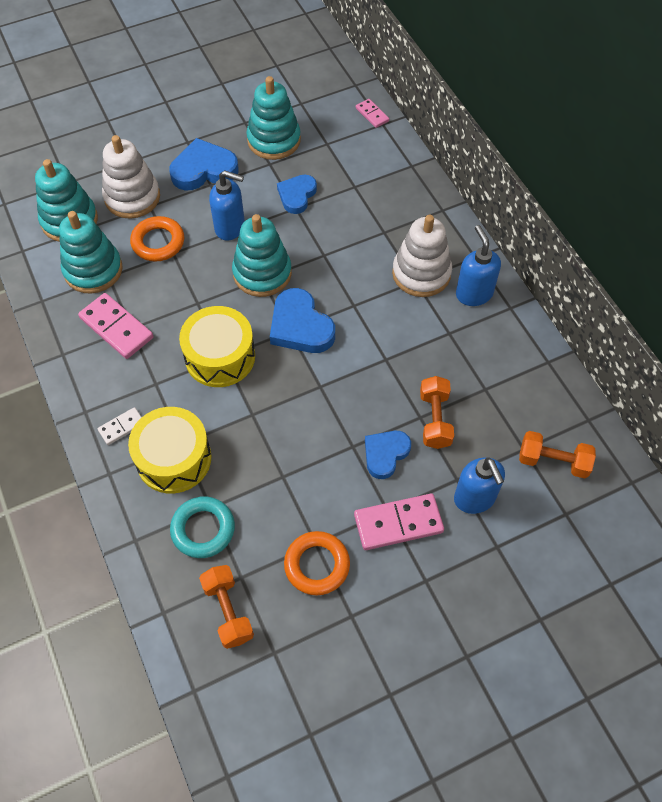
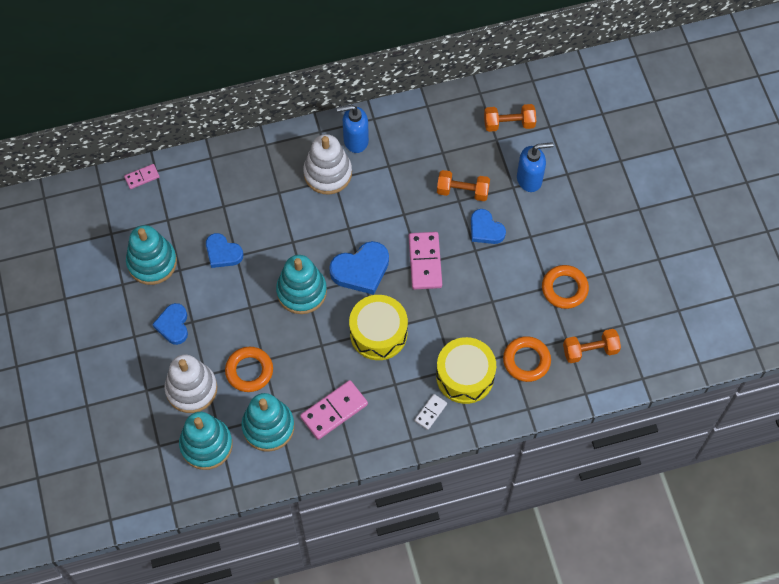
camera: 80 degrees left, 5 degrees up
white domino [97,407,142,445] -> white domino turned 60 degrees clockwise [414,394,447,430]
blue heart [169,138,239,190] -> blue heart [152,303,188,345], size x0.66
turquoise ring [170,496,235,558] -> orange ring [503,336,551,382]
blue soap dispenser [209,171,245,241] -> none
pink domino [354,493,444,550] -> pink domino moved to [409,232,442,290]
orange dumbbell [519,431,596,478] -> orange dumbbell turned 60 degrees clockwise [484,104,536,132]

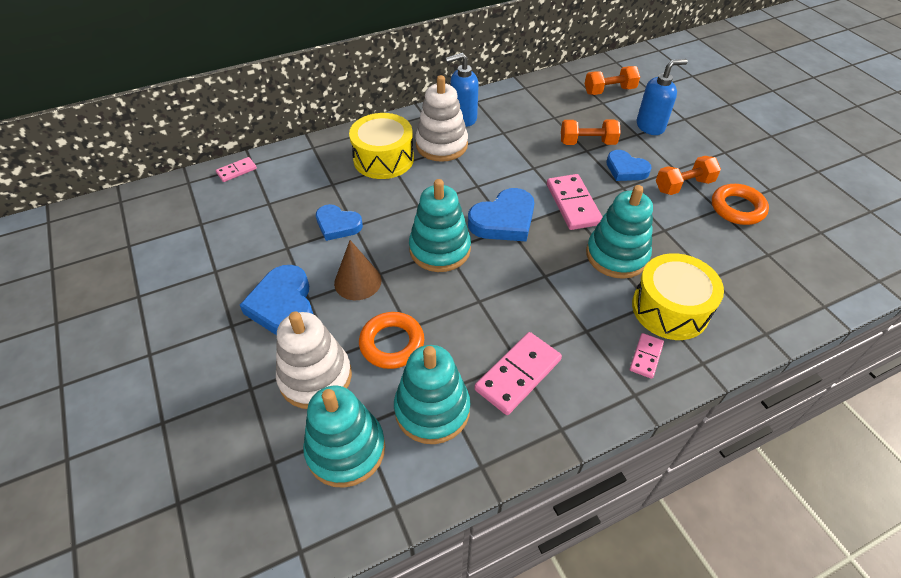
camera: 10 degrees left, 15 degrees down
turquoise stacking toy [126,225,177,285] -> turquoise stacking toy moved to [586,185,653,279]
blue heart [152,303,188,345] -> blue heart [240,265,314,335], size x1.51
yellow drum [349,295,408,360] -> yellow drum moved to [349,113,414,179]
white domino [414,394,447,430] -> pink domino [630,333,664,379]
orange ring [503,336,551,382] -> none
orange dumbbell [563,329,621,363] -> orange dumbbell moved to [656,156,721,195]
none -> brown cone [334,240,382,300]

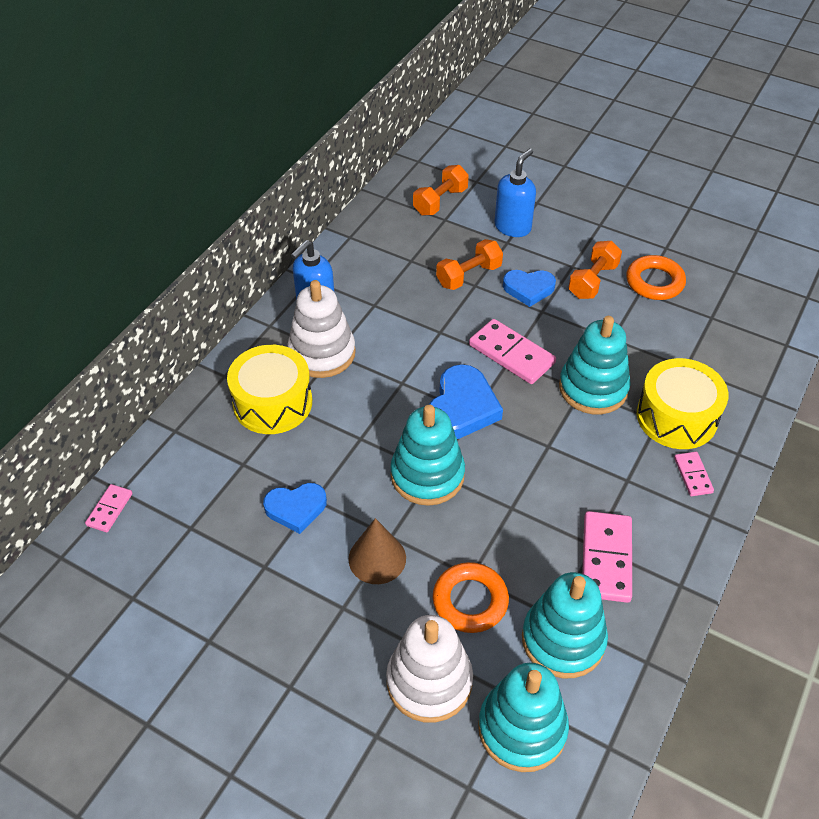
camera: 35 degrees left, 0 degrees up
blue heart [240,265,314,335] -> none

